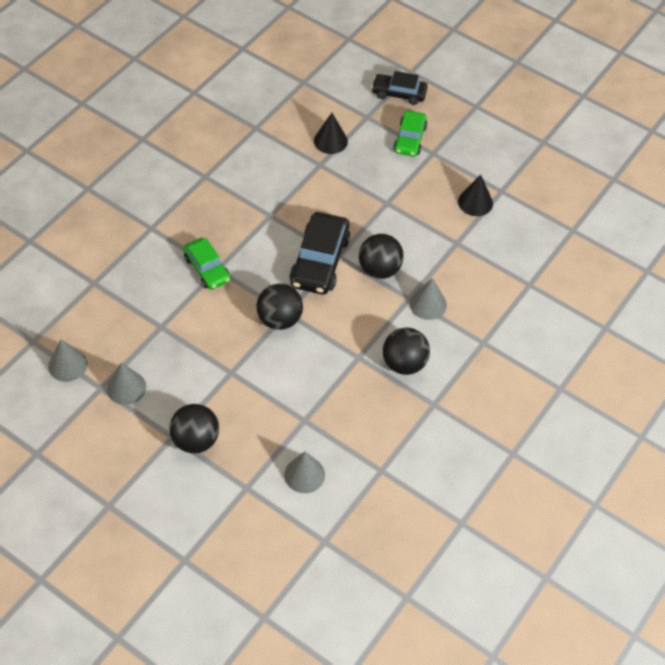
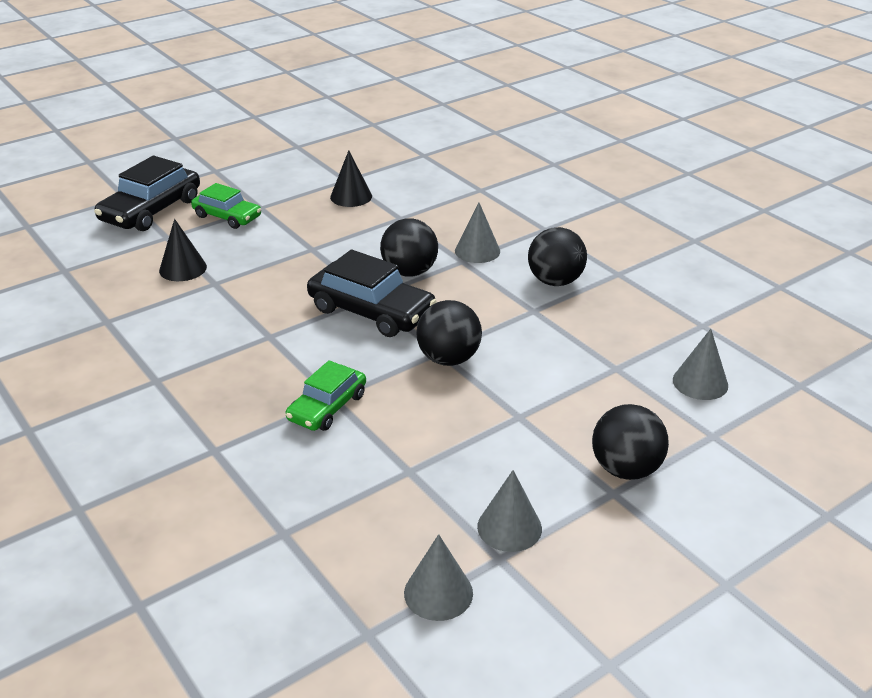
camera: 70 degrees left, 20 degrees down
green car [183,238,231,290] -> green car turned 135 degrees clockwise [286,360,366,431]
black car [371,71,428,105] -> black car [94,156,200,231], size x1.57

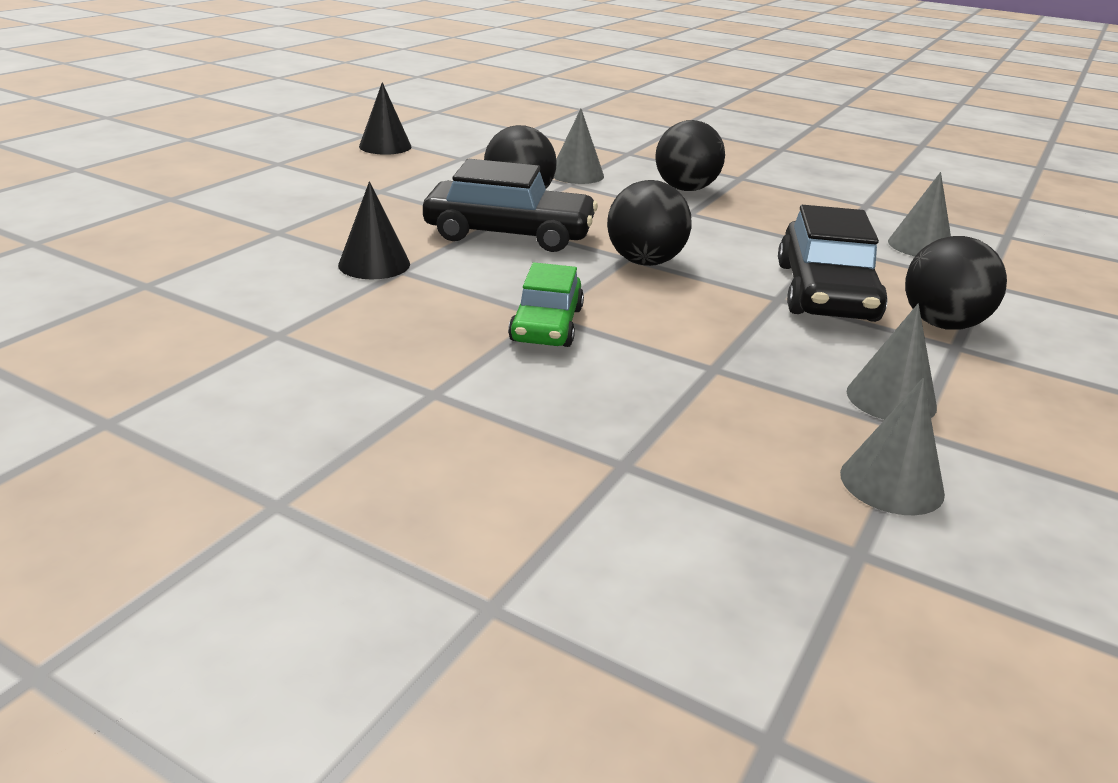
camera: 25 degrees left, 5 degrees down
black car [94,156,200,231] -> black car moved to [778,205,888,322]
black cone [159,219,207,281] -> black cone moved to [338,181,410,279]
green car [191,183,261,229] -> none

